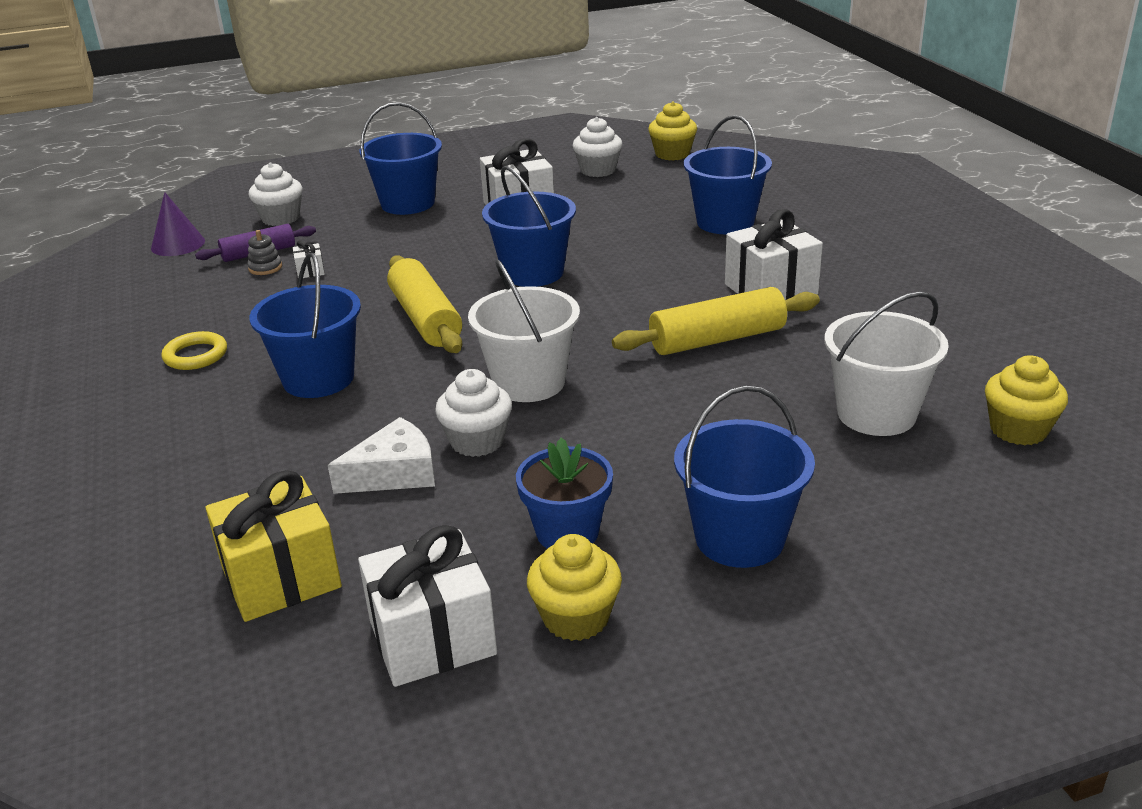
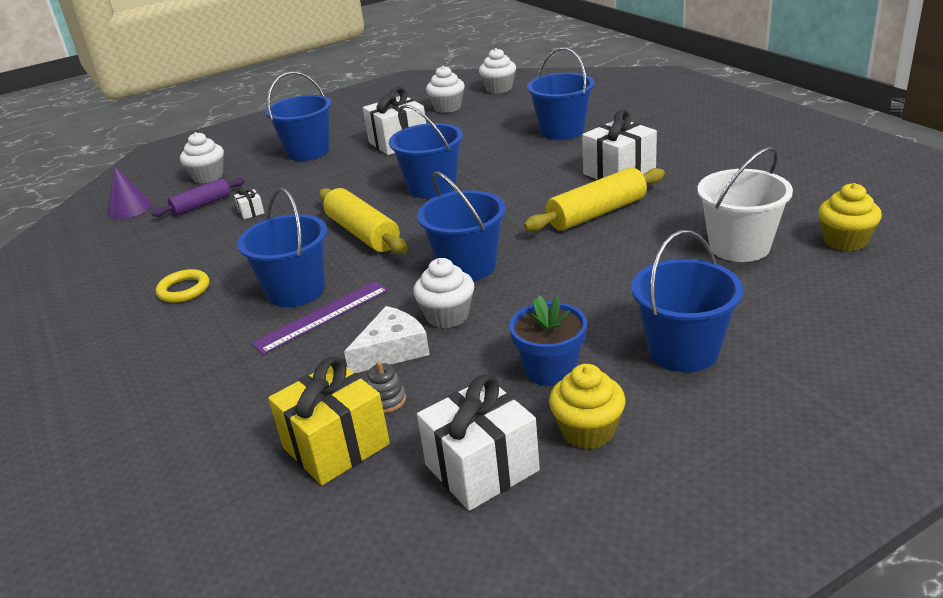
camera: 10 degrees left, 0 degrees up
grey stacking toy [247,230,282,275] -> grey stacking toy moved to [367,361,406,413]
white bucket [468,259,580,402] -> blue bucket [417,171,506,281]
yellow cupcake [648,101,697,161] -> white cupcake [479,48,516,94]
none -> purple ruler [251,281,389,354]

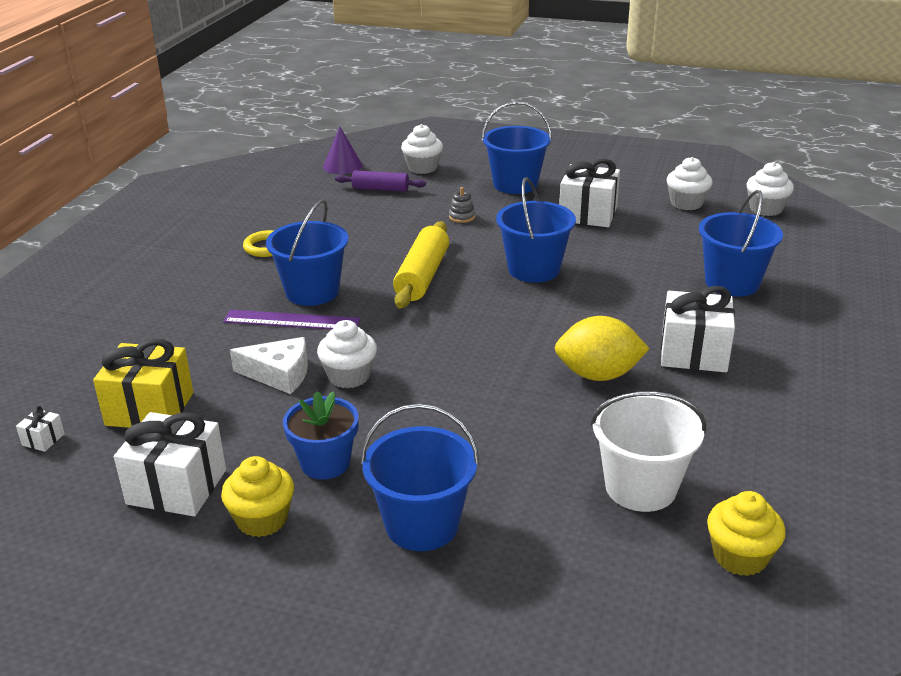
camera: 45 degrees right, 0 degrees up
white gift [234,188,264,219] -> white gift moved to [16,406,65,452]
grey stacking toy [367,361,406,413] -> grey stacking toy moved to [449,187,475,223]
blue bucket [417,171,506,281] -> none
yellow rolling pin [524,168,665,231] -> yellow lemon [555,316,650,381]

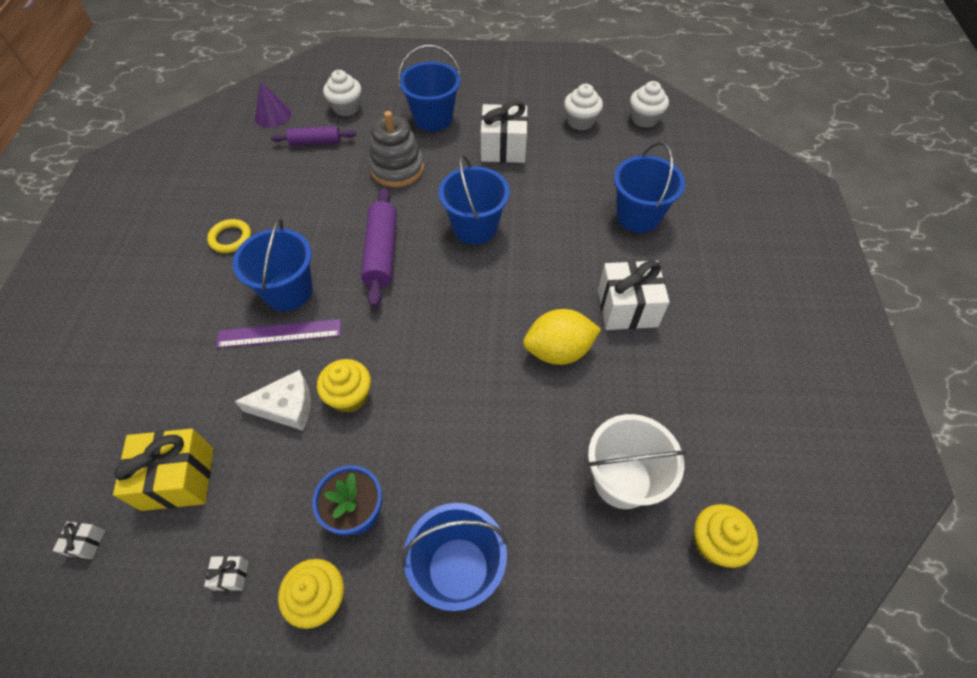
camera: 15 degrees left, 25 degrees up
white gift [114,412,226,516] -> white gift [204,556,249,591], size x0.43
white cupcake [317,320,377,388] -> yellow cupcake [317,359,371,413]
yellow rolling pin [393,221,449,309] -> purple rolling pin [361,188,397,308]
grey stacking toy [449,187,475,223] -> grey stacking toy [368,111,424,187], size x2.31

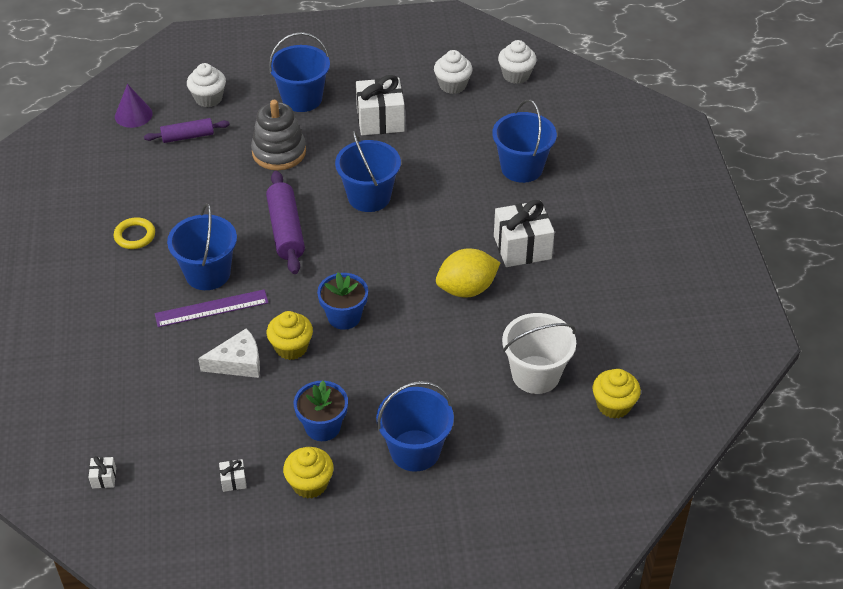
camera: 10 degrees left, 10 degrees down
yellow gift [113,429,213,511] -> none
none -> blue flower pot [317,273,368,330]

